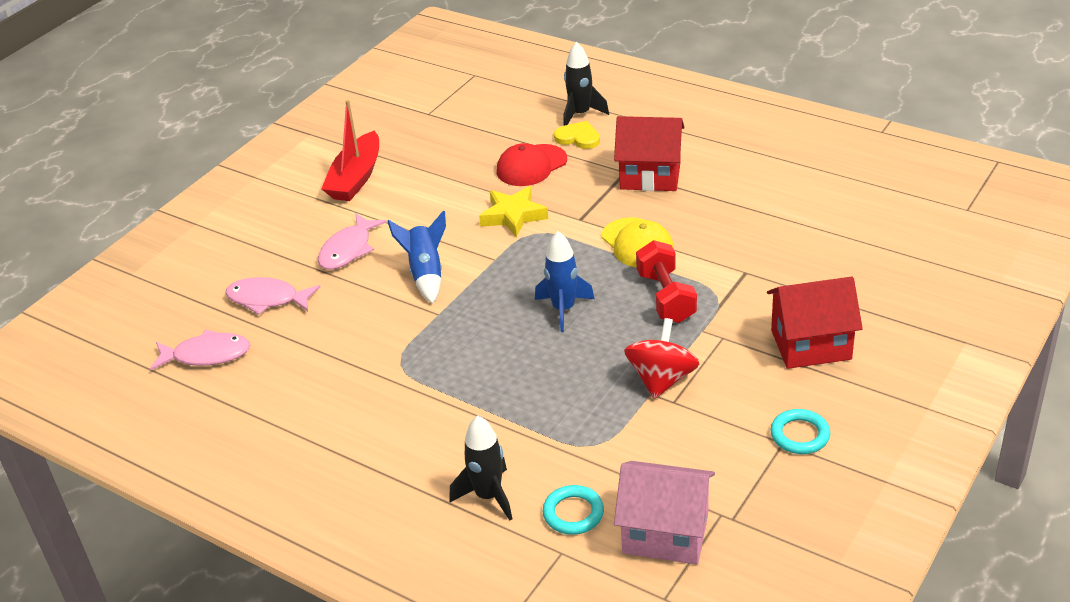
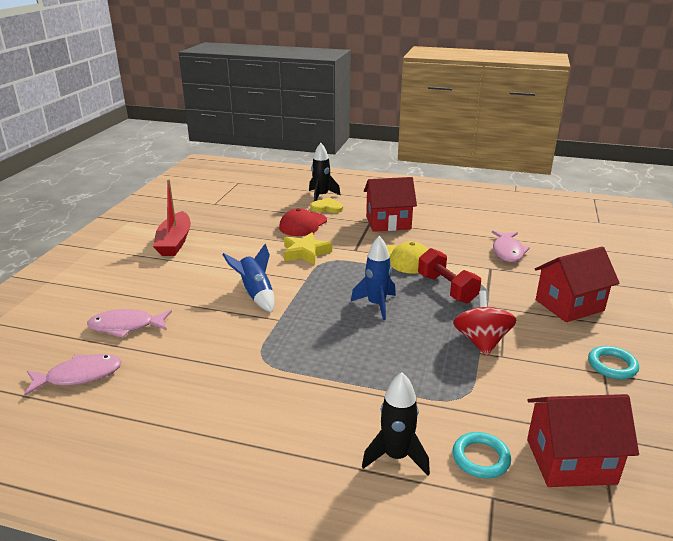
camera: 20 degrees left, 10 degrees down
pink fish [318,214,386,270] -> pink fish moved to [492,231,530,262]
pink house [614,461,715,564] -> red house [527,394,639,487]

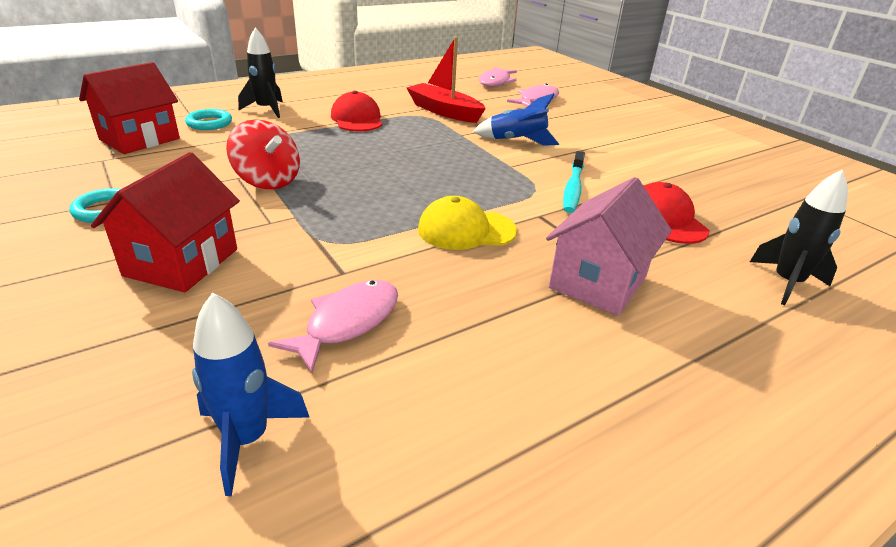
camera: 130 degrees right, 5 degrees up
red boat [153,179,191,256] -> red boat moved to [406,37,486,123]
yellow star [284,232,332,265] -> turquoise toothbrush [563,151,585,213]
yellow heart [310,198,343,213] -> none
blue rocket [351,236,396,320] -> blue rocket moved to [192,292,309,496]
red house [364,177,417,232] -> pink house [546,177,672,316]
red dumbbell [418,248,481,303] -> none
pink fish [492,231,530,262] -> pink fish turned 75 degrees clockwise [268,280,398,373]
none -> red cap [331,91,382,131]

